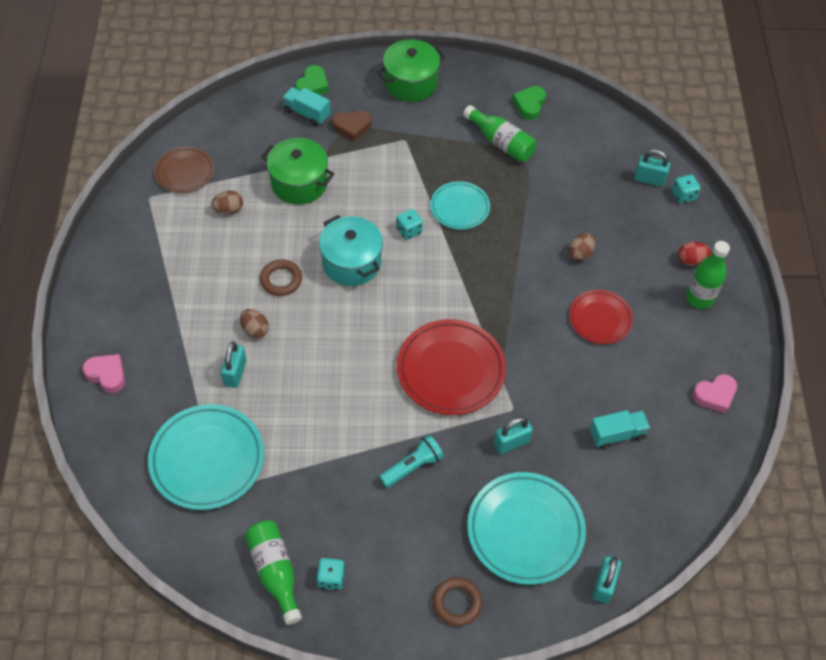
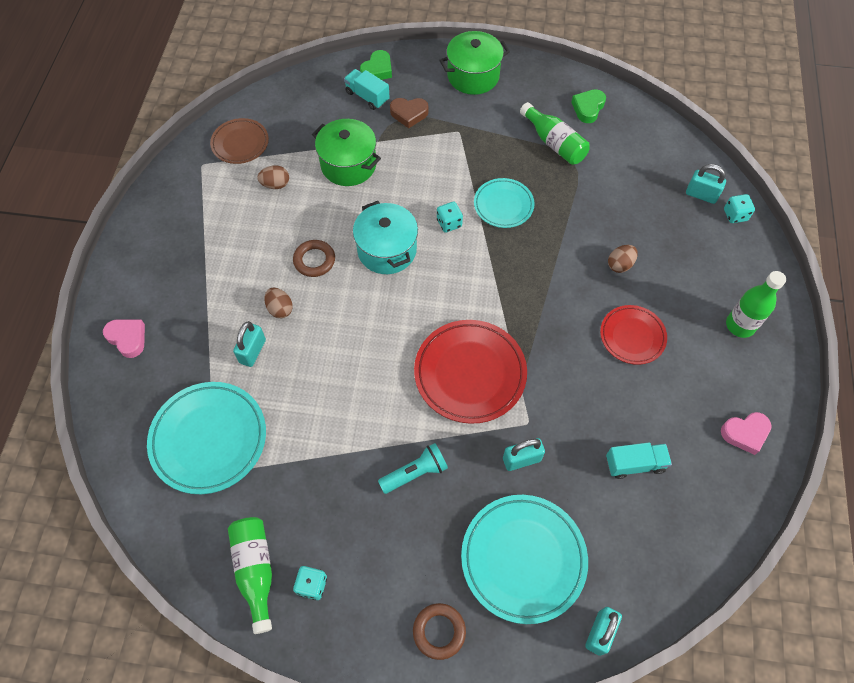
camera: 10 degrees right, 5 degrees up
red egg [678,242,711,266] -> none

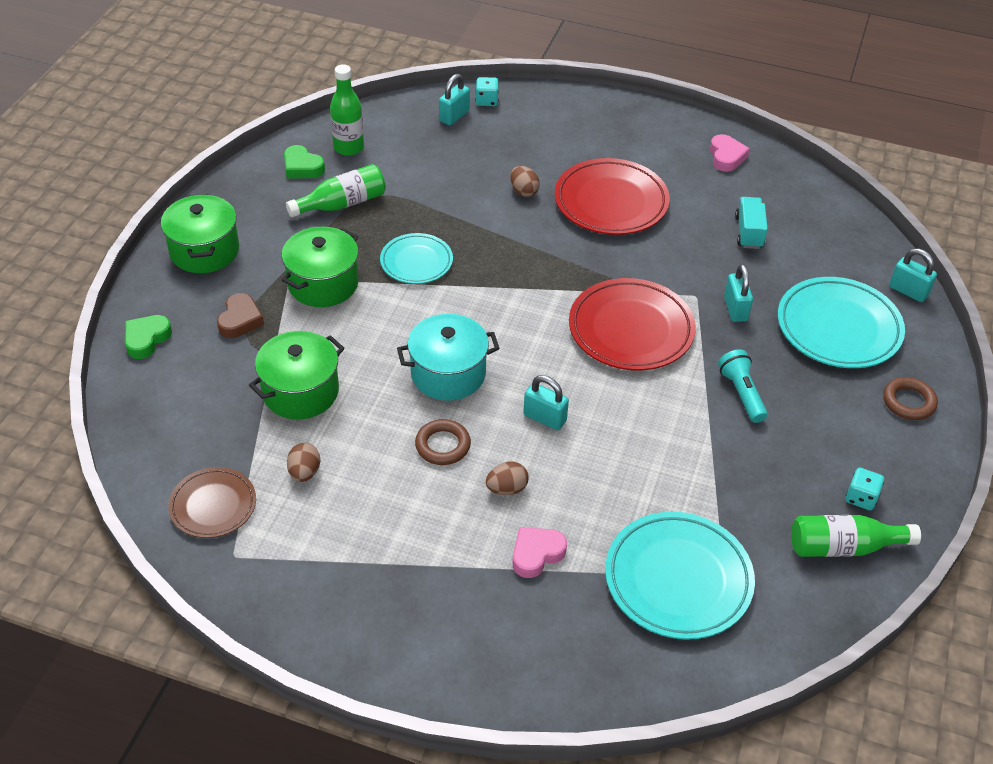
camera: 80 degrees left, 15 degrees down
pink heart [103,319,145,358] -> pink heart moved to [512,527,567,578]
turquoise padlock [233,321,266,367] -> turquoise padlock moved to [523,375,569,430]
turquoise truck [344,69,390,110] -> none
green heart [360,50,392,80] -> green heart turned 105 degrees counterclockwise [125,315,172,359]
turquoise dice [437,202,463,233] -> none
red plate [600,305,667,365] -> red plate [555,158,670,235], size x1.66
green bottle [726,271,786,338] -> green bottle moved to [330,64,364,156]
none -> green pot [282,227,358,307]

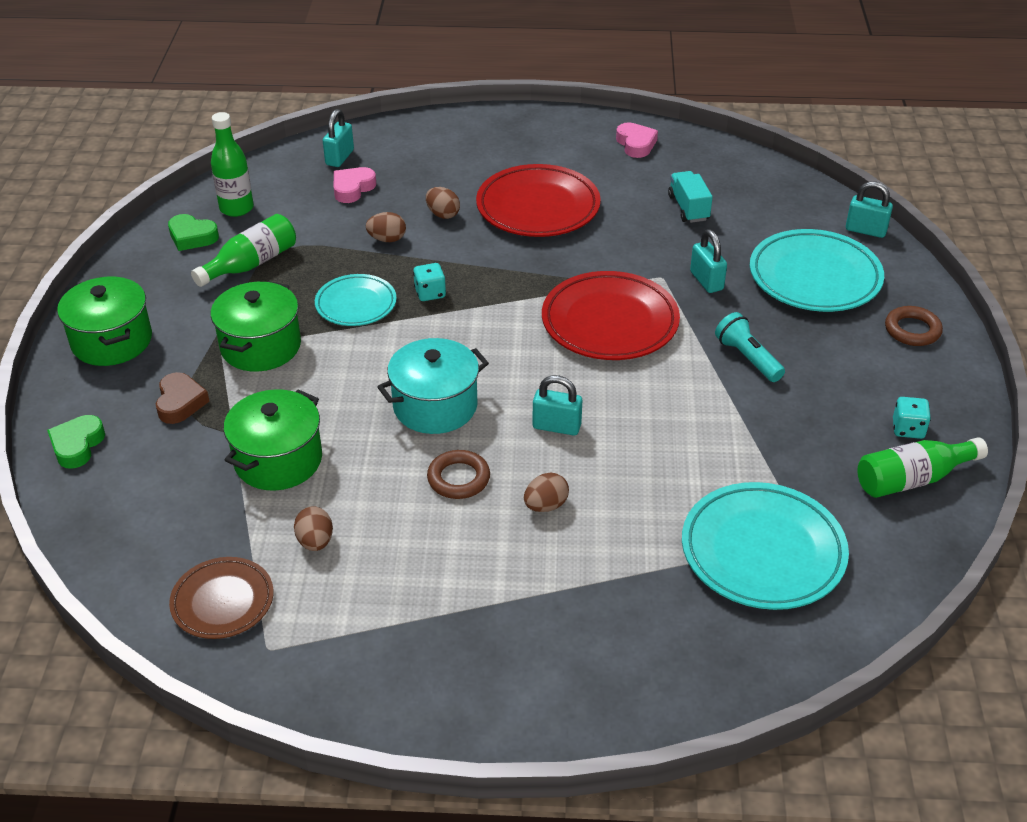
camera: 15 degrees left, 5 degrees down
turquoise dice [476,77,499,106] -> turquoise dice moved to [413,263,446,301]
pink heart [512,527,567,578] -> pink heart moved to [334,167,376,203]
none -> brown egg [366,212,406,242]

